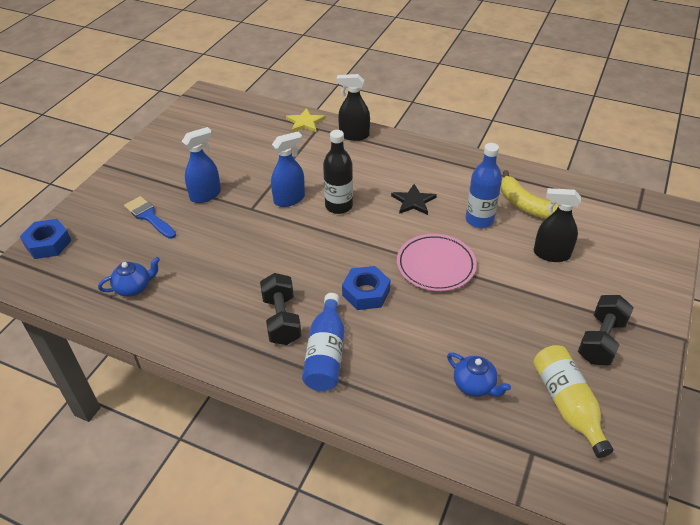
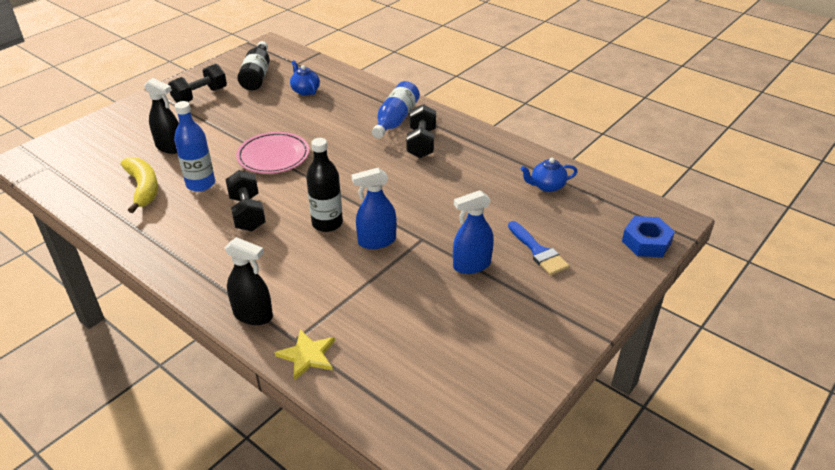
camera: 165 degrees left, 5 degrees down
blue nut [342,266,390,310] -> none
black star [391,184,437,215] -> black dumbbell [226,170,266,231]
yellow bottle [533,345,613,458] -> black bottle [238,41,270,90]

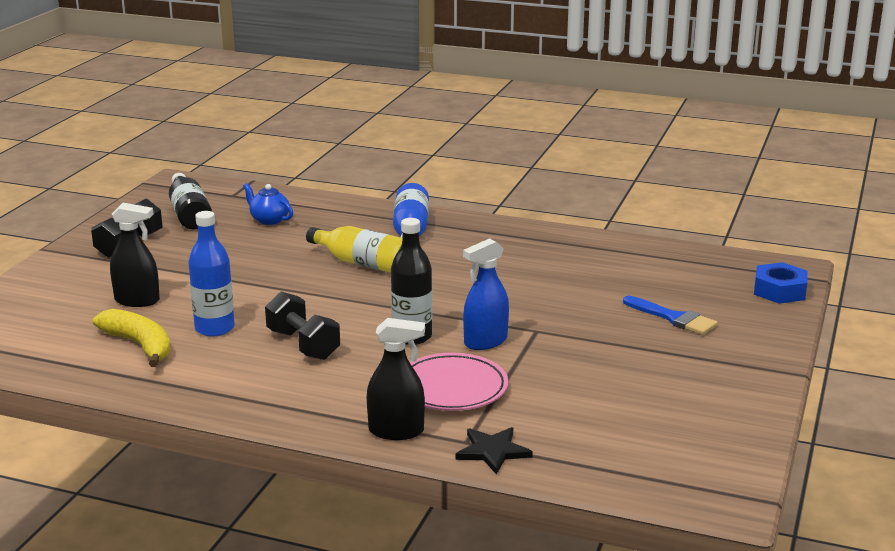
camera: 20 degrees left, 15 degrees down
pink plate [236,132,309,174] -> pink plate moved to [410,353,508,411]
yellow star [275,329,335,380] -> black star [455,427,533,475]
black dumbbell [406,104,436,158] -> none
blue spray bottle [453,190,494,274] -> none
blue teapot [521,158,578,192] -> none
none -> yellow bottle [306,226,402,273]

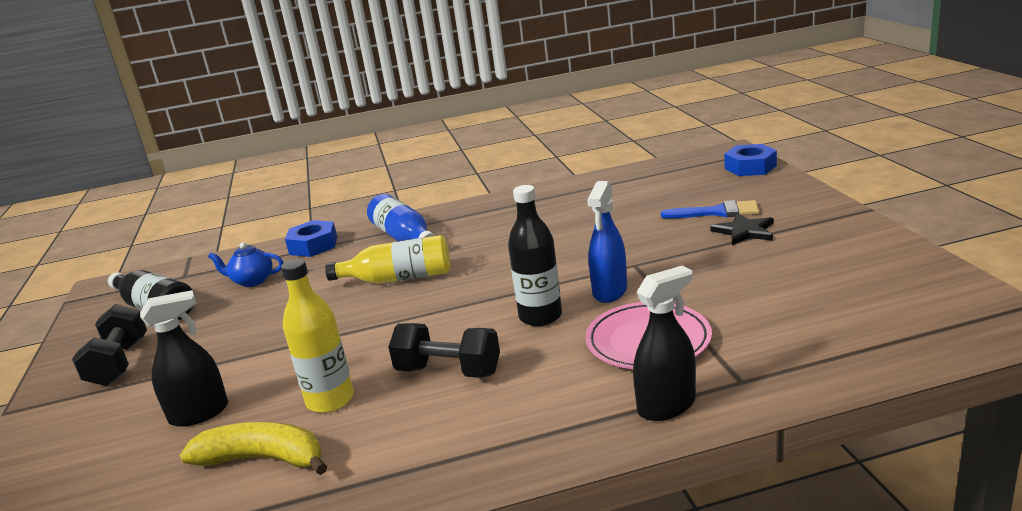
camera: 30 degrees left, 0 degrees up
blue bottle [188,211,235,337] -> yellow bottle [281,259,354,413]
black star [455,427,533,475] -> black star moved to [710,213,774,245]
none -> blue nut [285,220,337,257]

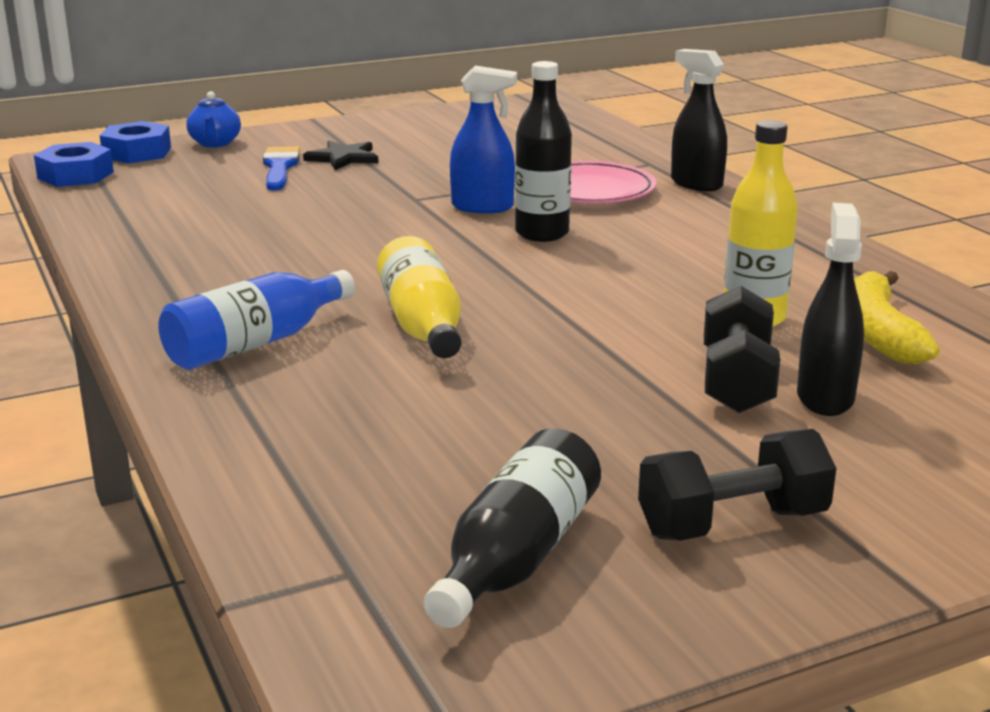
camera: 105 degrees left, 0 degrees up
black spray bottle [140,290,228,427] -> black spray bottle turned 45 degrees clockwise [797,203,864,416]
blue teapot [208,242,284,287] -> blue teapot moved to [186,91,241,147]
blue nut [285,220,337,257] -> blue nut moved to [34,142,114,187]
black dumbbell [389,323,500,378] -> black dumbbell moved to [704,286,780,413]

